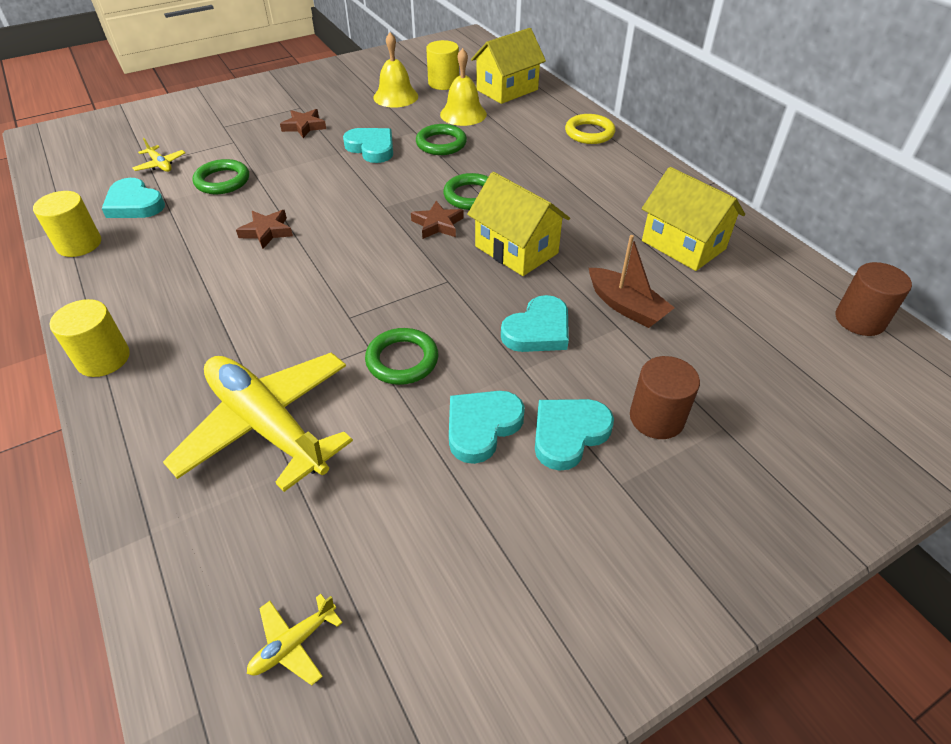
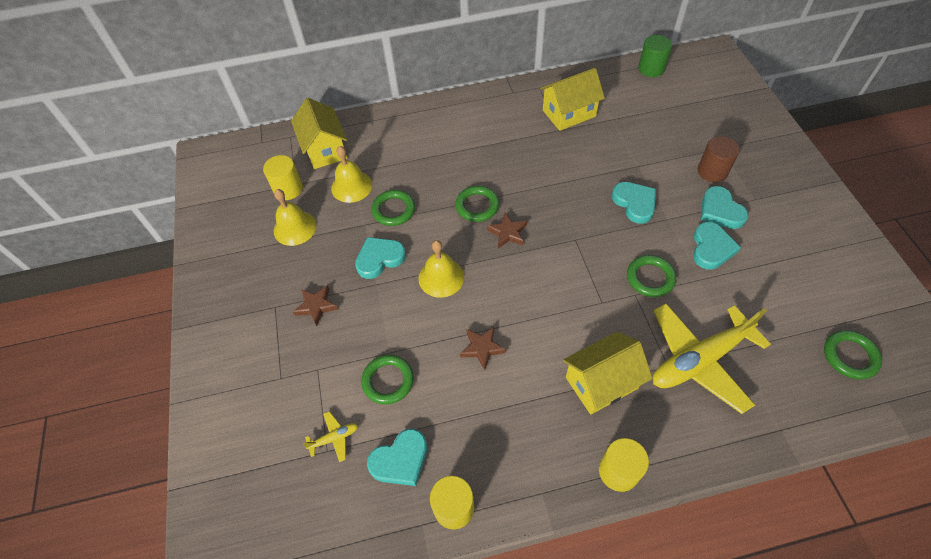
camera: 70 degrees left, 10 degrees up
yellow plane [247,594,343,685] -> green ring [824,330,882,379]
turquoise heart [449,391,525,464] -> turquoise heart turned 135 degrees counterclockwise [693,222,741,270]
yellow house [467,172,570,276] -> yellow house moved to [563,332,653,415]
yellow ring [565,114,615,144] -> none
brown boat [589,235,675,328] -> none
brown cylinder [835,262,912,336] -> green cylinder [638,35,672,77]
none -> yellow bell [418,240,464,298]

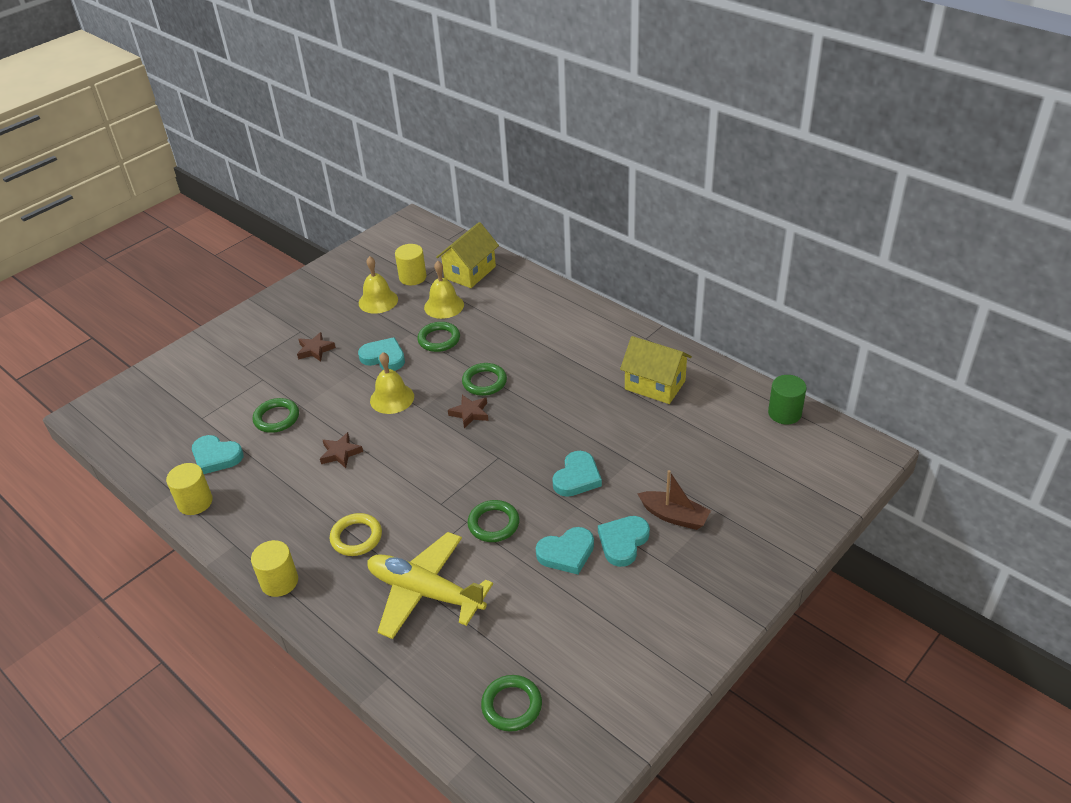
camera: 55 degrees right, 15 degrees down
yellow plane [303,411,358,462] -> none
yellow house [563,332,653,415] -> yellow ring [330,513,382,556]
brown cylinder [698,136,740,182] -> brown boat [637,470,711,530]

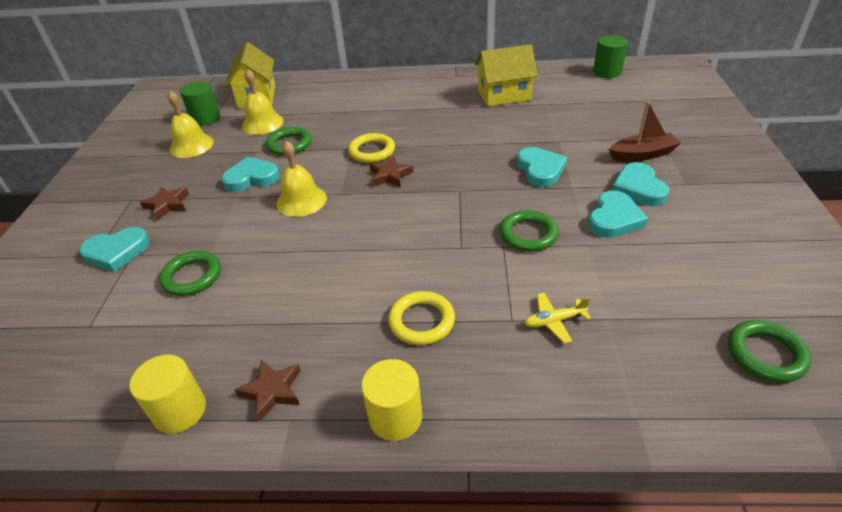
camera: 40 degrees left, 0 degrees up
turquoise heart [192,435,244,474] -> turquoise heart moved to [79,227,150,272]
brown star [320,432,363,468] -> brown star moved to [235,360,301,422]
yellow plane [367,532,493,639] -> yellow plane [524,293,591,344], size x0.40
yellow cylinder [395,244,427,285] -> green cylinder [180,82,220,126]
green ring [462,363,507,396] -> yellow ring [348,133,395,163]

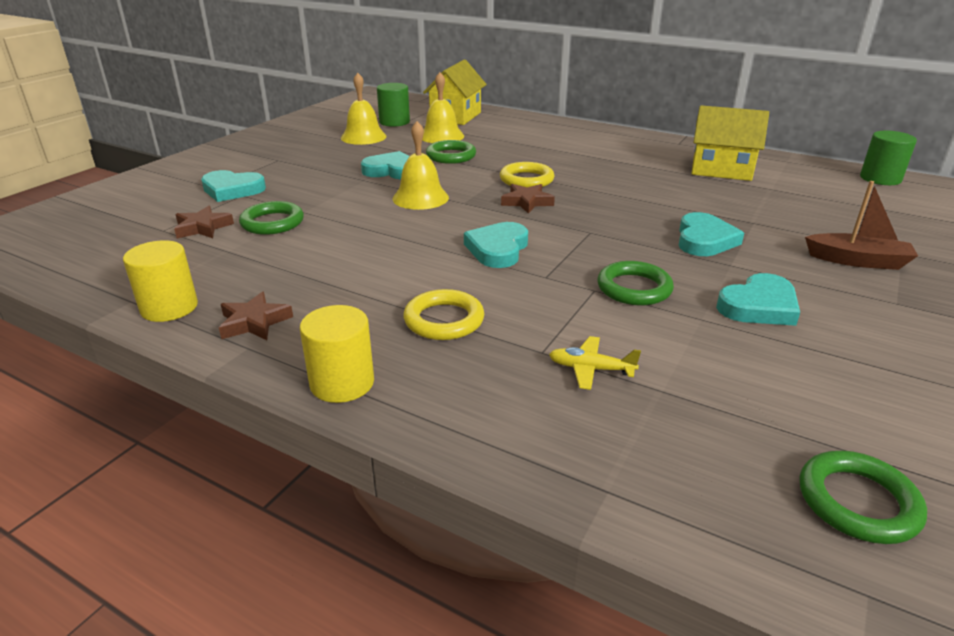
camera: 25 degrees right, 10 degrees down
brown star [140,187,189,220] -> brown star moved to [174,206,234,239]
turquoise heart [612,162,669,206] -> turquoise heart moved to [464,222,528,268]

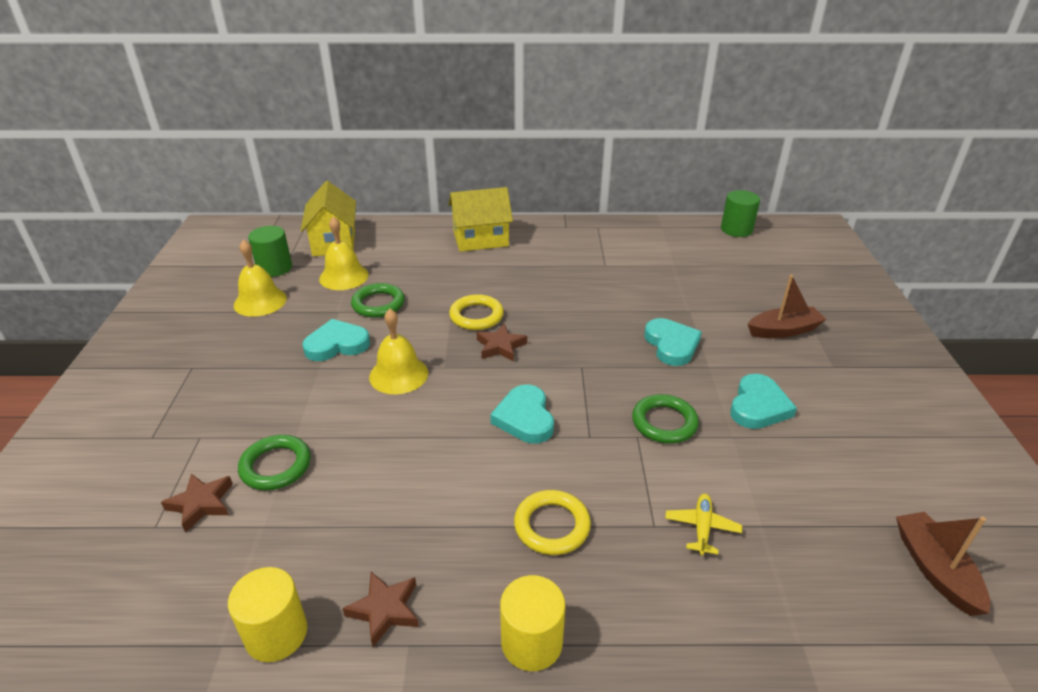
camera: 30 degrees left, 5 degrees up
turquoise heart [201,170,266,202] -> none
yellow plane [549,336,641,390] -> yellow plane turned 120 degrees clockwise [665,494,742,555]
yellow house [691,105,769,181] -> yellow house moved to [448,187,513,252]
green ring [800,451,927,544] -> brown boat [896,512,990,616]

